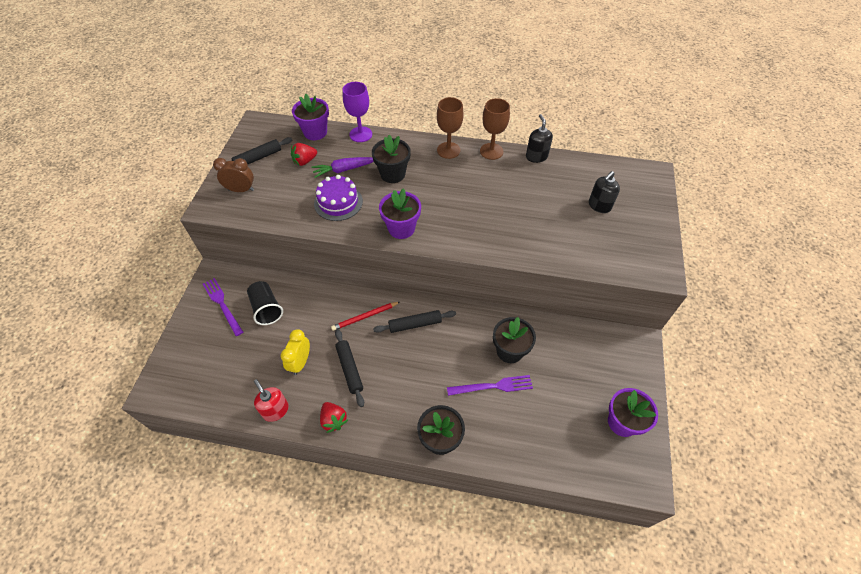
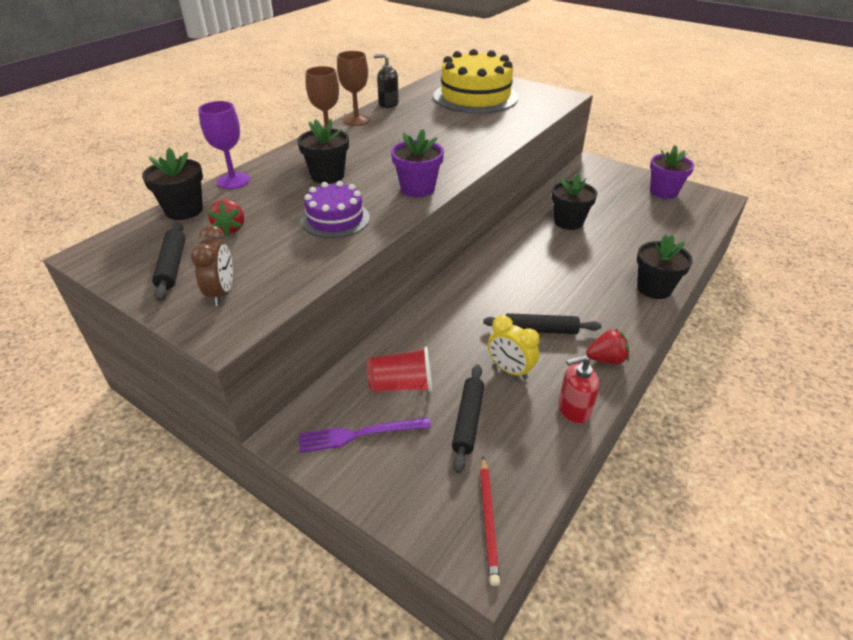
camera: 65 degrees left, 15 degrees down
brown clock [213,158,254,192] -> brown clock turned 150 degrees clockwise [191,225,233,306]
black cup [247,281,283,325] -> red cup [367,347,432,392]
purple flower pot [292,94,329,140] -> black flower pot [142,148,203,220]
purple carrot [311,157,374,178] -> none
red pencil [331,302,400,331] -> red pencil moved to [480,456,500,586]
black rolling pin [373,310,456,333] -> black rolling pin moved to [452,364,484,473]
purple fork [447,375,533,396] -> none
black soap dispenser [589,171,620,213] -> yellow cake [433,49,518,114]

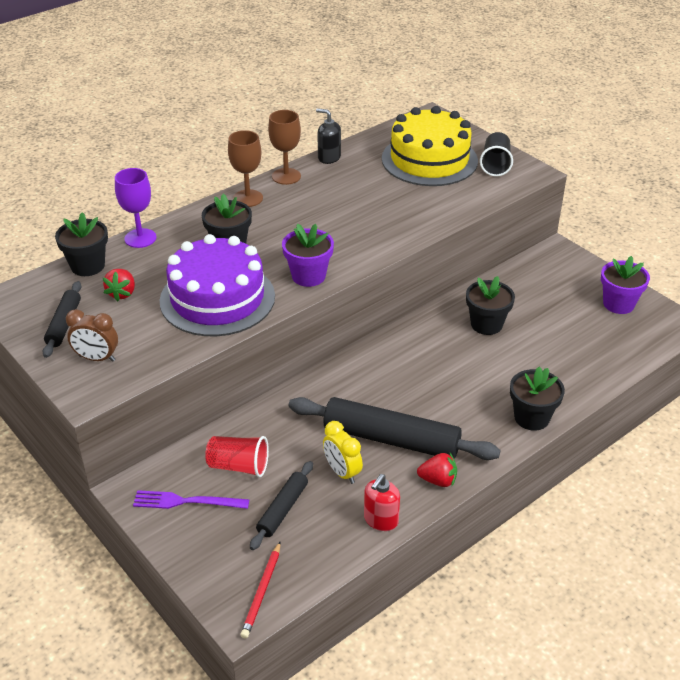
camera: 15 degrees right, 0 degrees up
brown clock [191,225,233,306] -> brown clock turned 90 degrees clockwise [66,309,118,362]
purple cake [301,181,370,238] -> purple cake [160,234,275,336], size x1.77
black rolling pin [483,313,601,334] -> black rolling pin [288,397,501,460], size x1.89
red soap dispenser [558,355,600,424] -> red soap dispenser turned 60 degrees counterclockwise [364,474,400,531]
none -> black cup [480,132,513,177]

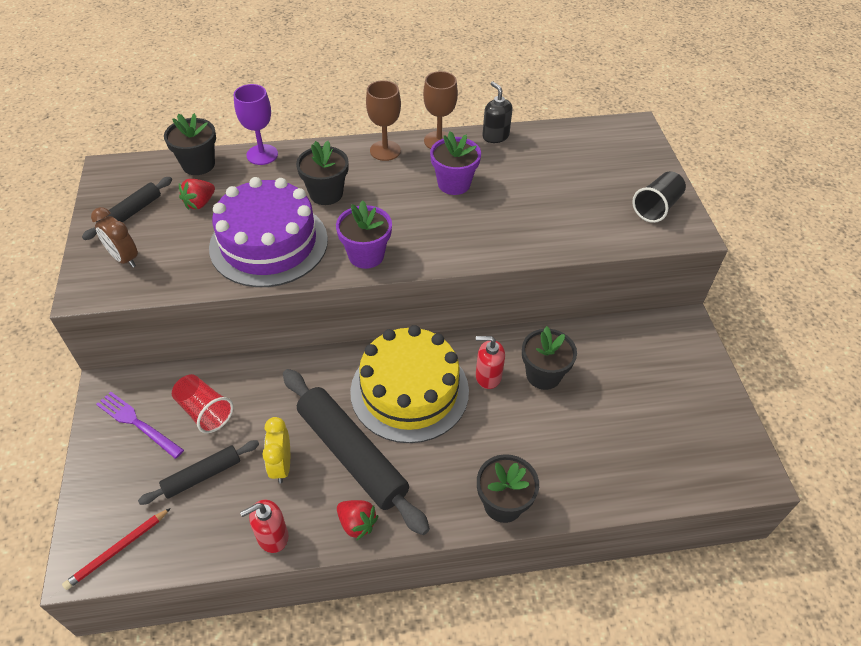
camera: 30 degrees right, 10 degrees up
yellow cake [382,106,478,186] -> yellow cake moved to [350,325,469,443]
purple flower pot [601,256,650,314] -> purple flower pot moved to [430,131,481,195]
none -> red soap dispenser [476,336,505,389]

